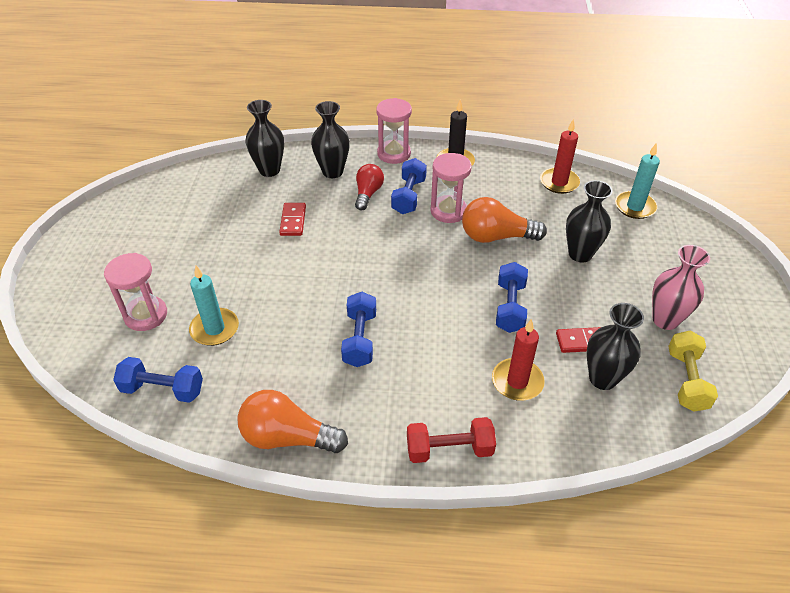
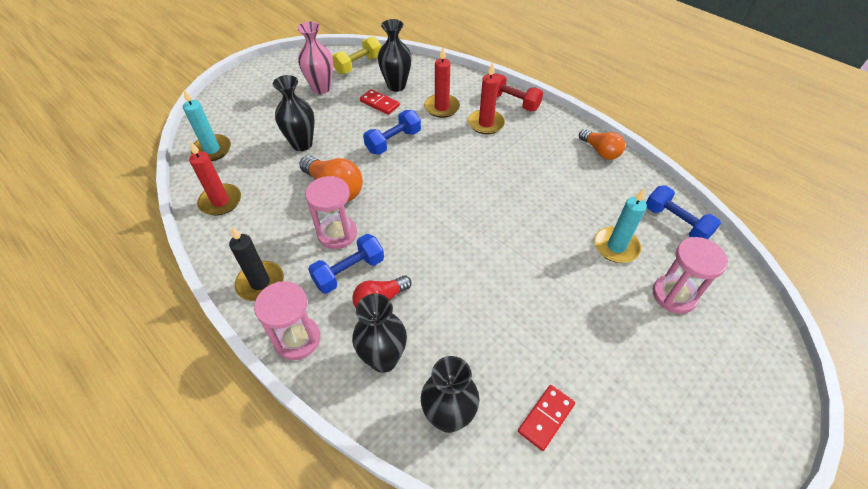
camera: 140 degrees left, 5 degrees up
orange light bulb [237,390,348,453] -> orange light bulb [579,129,625,160], size x0.66
red domino [279,203,306,236] -> red domino moved to [518,385,575,451]
blue dumbbell [341,292,376,367] -> none
none -> red candle [468,63,505,134]

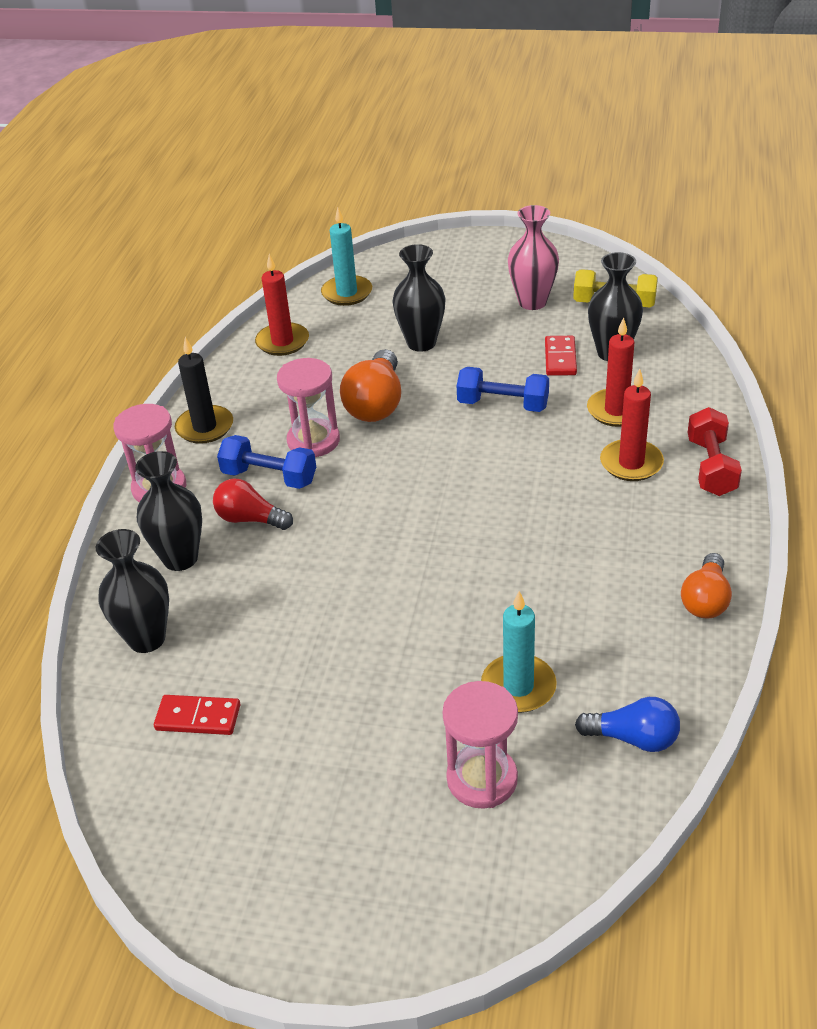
camera: 60 degrees right, 10 degrees down
blue dumbbell [646,185,721,239] -> blue light bulb [575,697,680,752]

